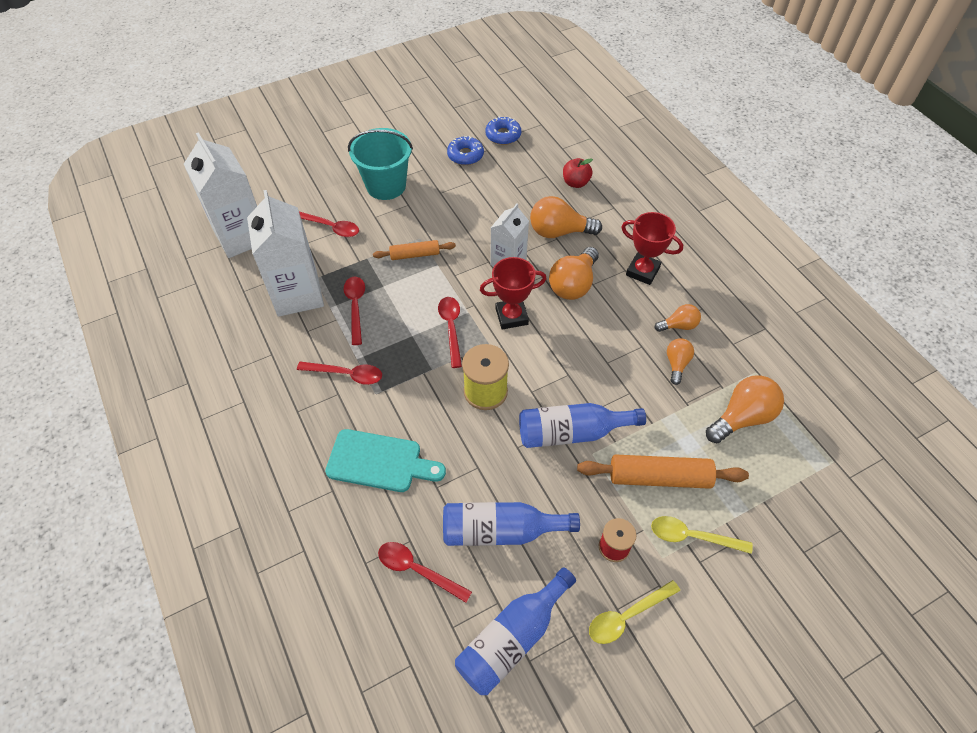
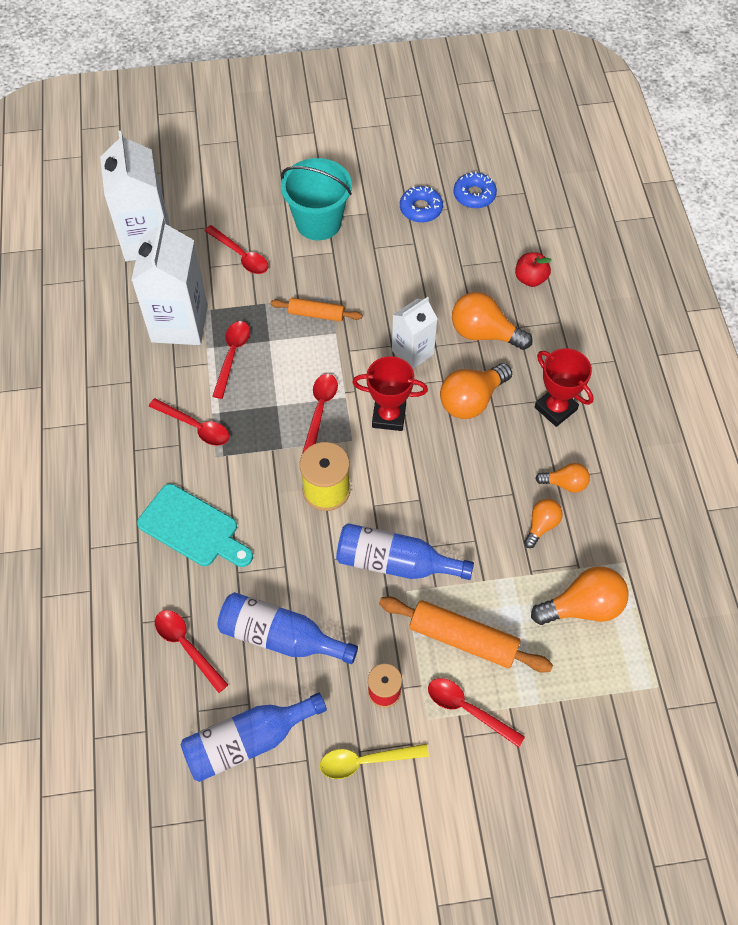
camera: 20 degrees right, 5 degrees up
yellow spoon [651,516,753,554] -> red spoon [428,678,525,747]

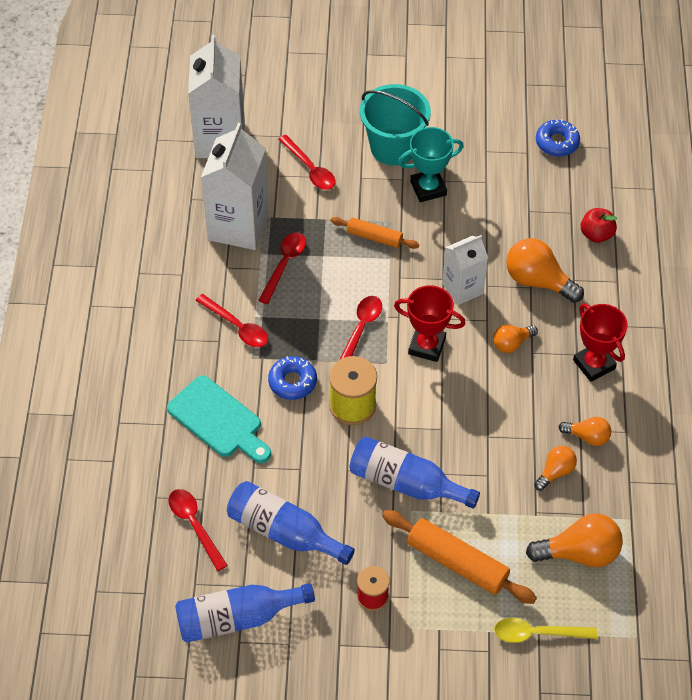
camera: 10 degrees right, 5 degrees down
yellow spoon [320,744,429,779] -> yellow spoon moved to [494,617,597,643]
blue donut [400,186,443,223] -> blue donut moved to [268,356,317,400]
red spoon [428,678,525,747] -> none
orange light bulb [440,363,512,419] -> orange light bulb [493,325,538,353], size x0.58
none -> turquoise trophy [398,127,464,202]

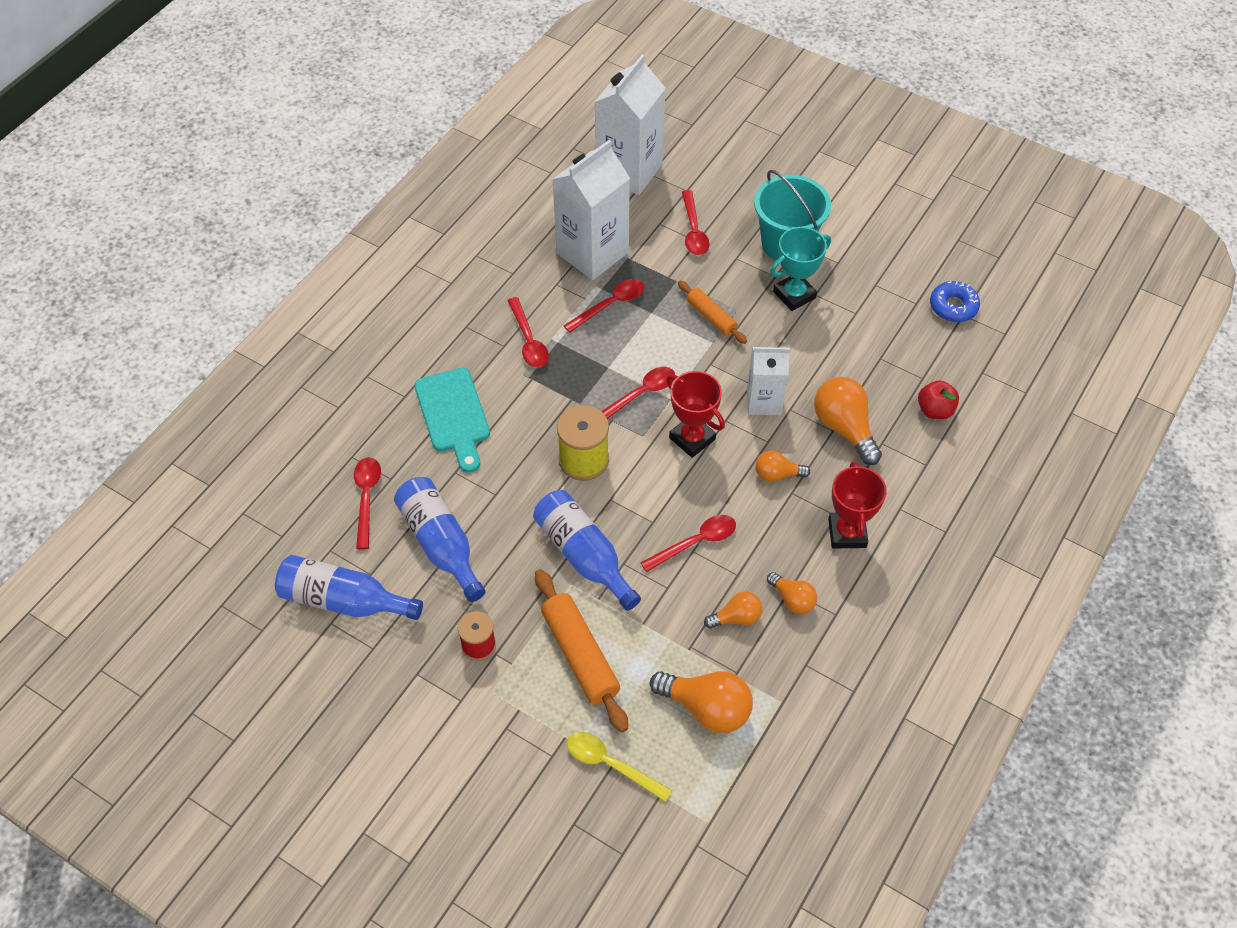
camera: 30 degrees right, 0 degrees up
blue donut [268,356,317,400] -> none
turquoise trophy [398,127,464,202] -> turquoise trophy turned 45 degrees counterclockwise [770,227,831,311]
none -> red spoon [640,515,736,572]

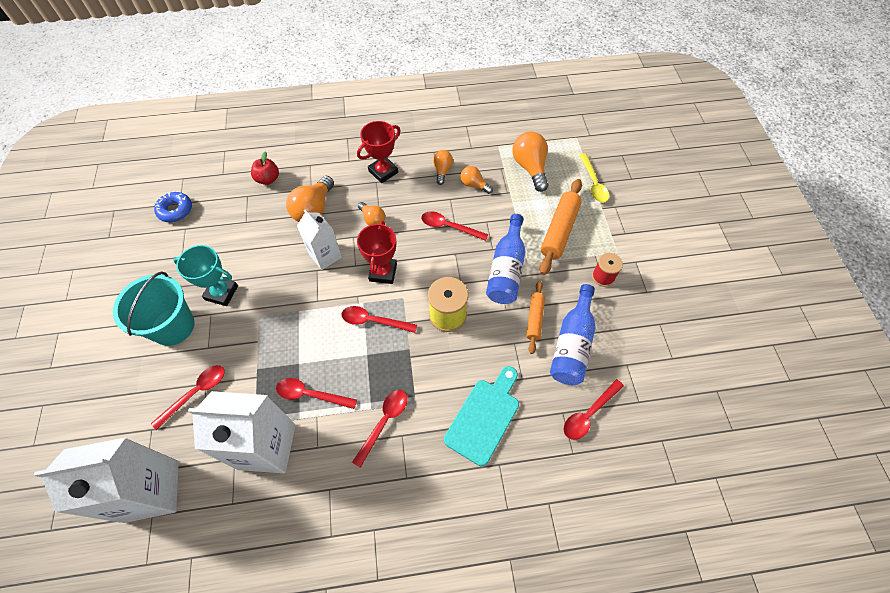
camera: 130 degrees left, 5 degrees up
blue bottle [275,555,423,620] -> none
orange rolling pin [678,281,747,344] -> orange rolling pin moved to [526,281,545,354]

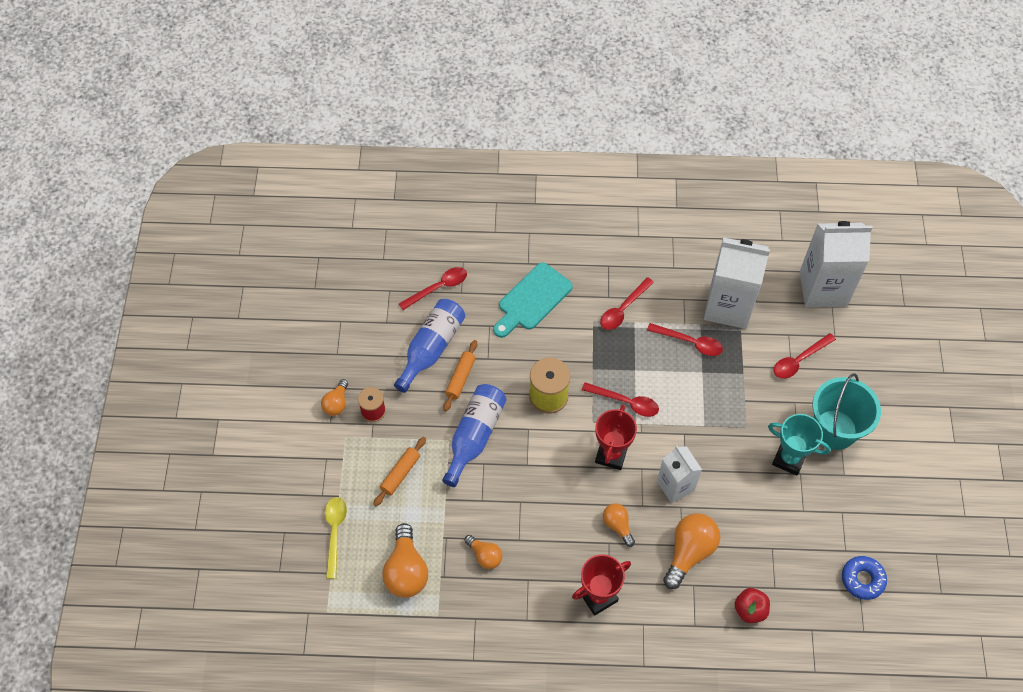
camera: 170 degrees left, 0 degrees up
red spoon [421,211,488,241] -> none
orange light bulb [433,150,453,185] -> orange light bulb moved to [321,379,348,416]
orange rolling pin [539,179,582,275] -> orange rolling pin [373,437,426,506], size x0.60

